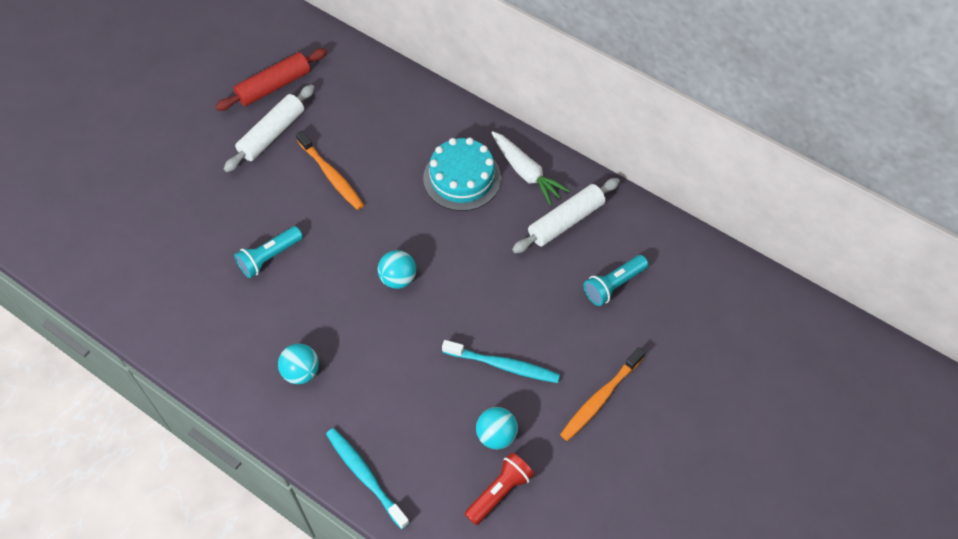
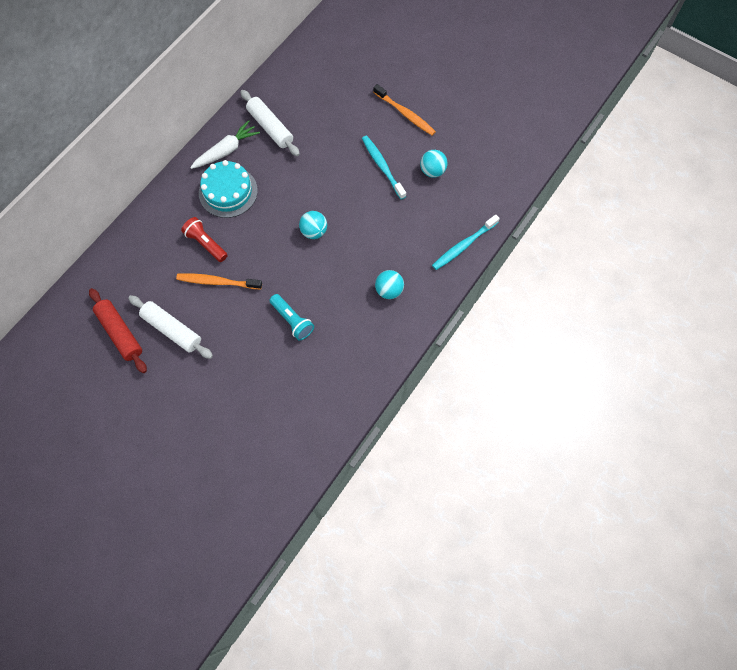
camera: 90 degrees left, 10 degrees up
orange toothbrush [296,131,364,210] -> orange toothbrush turned 135 degrees counterclockwise [176,273,262,289]
turquoise toothbrush [442,340,560,383] -> turquoise toothbrush turned 45 degrees counterclockwise [362,136,406,199]
red flashlight [465,453,534,525] -> red flashlight moved to [181,217,228,262]
turquoise flashlight [583,255,648,306] -> none

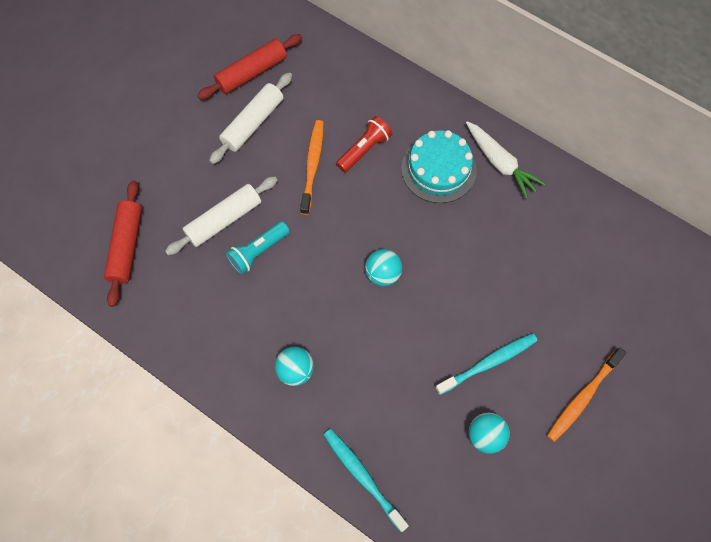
camera: 90 degrees right, 0 degrees up
white rolling pin [240,90,300,156] -> white rolling pin moved to [165,176,278,255]
none -> red rolling pin [104,180,142,307]

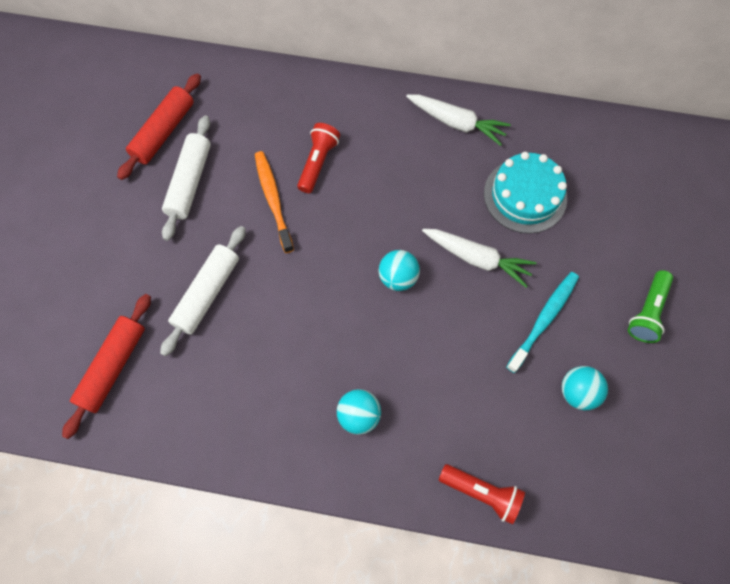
camera: 25 degrees left, 0 degrees up
red rolling pin [104,180,142,307] -> red rolling pin turned 45 degrees clockwise [62,294,151,439]
turquoise flashlight [226,221,290,275] -> none
turquoise toothbrush [324,429,409,532] -> red flashlight [439,464,525,525]
turquoise cake [401,130,477,203] -> turquoise cake moved to [484,152,567,234]
orange toothbrush [547,348,626,442] -> green flashlight [628,270,673,343]
none -> white carrot [422,229,536,287]

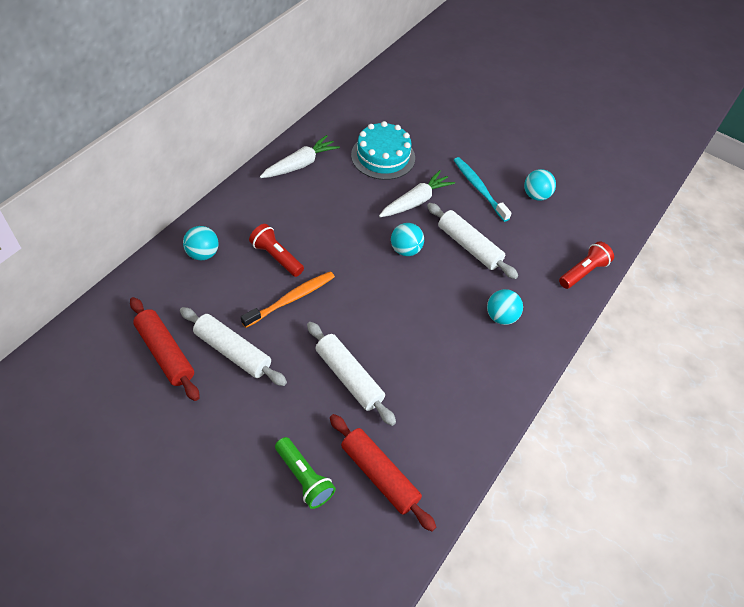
camera: 70 degrees left, 15 degrees down
orange toothbrush [255,151,294,253] -> orange toothbrush turned 135 degrees clockwise [241,271,335,328]
green flashlight [628,270,673,343] -> green flashlight moved to [275,437,336,509]
none -> turquoise ball [183,226,219,260]
none -> white rolling pin [427,203,518,279]

